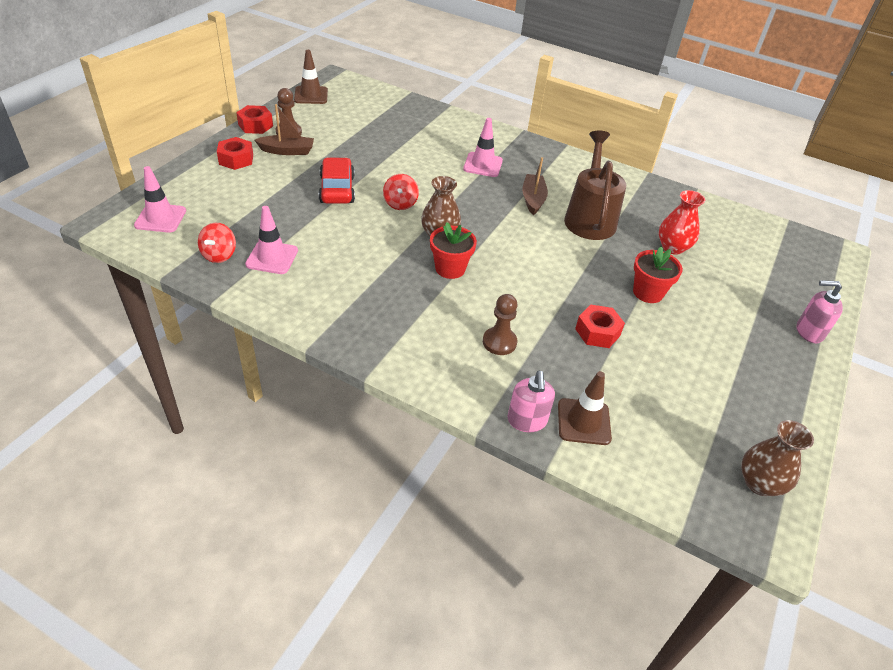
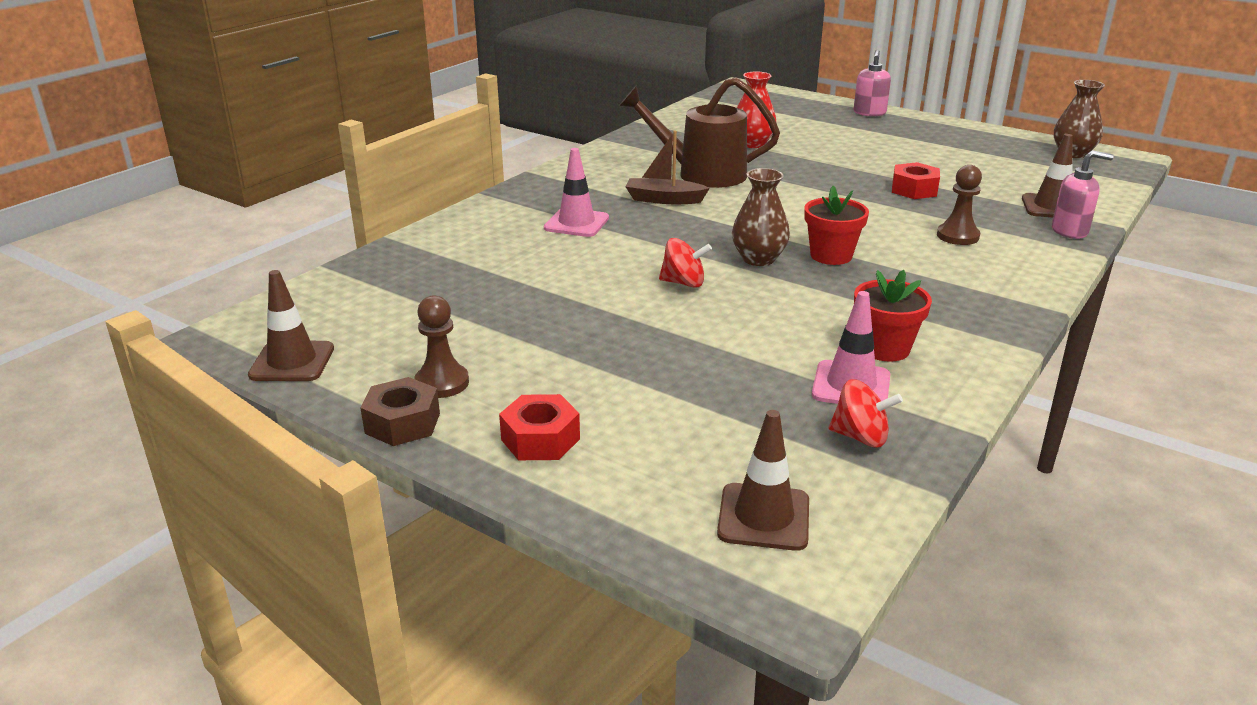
camera: 80 degrees left, 15 degrees down
pink traffic cone [134,166,186,233] -> brown traffic cone [717,410,809,551]
red nut [236,105,273,134] -> brown nut [361,377,440,446]
brown boat [255,104,314,155] -> none
red car [319,157,355,204] -> none
red flower pot [633,247,683,303] -> red flower pot moved to [854,270,932,362]

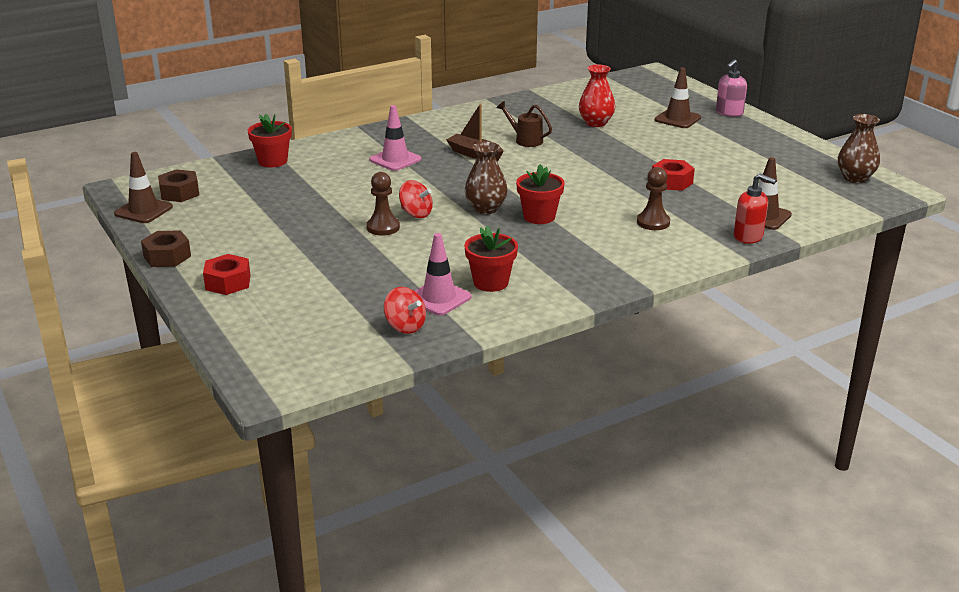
camera: 25 degrees right, 0 degrees up
brown pawn [414,295,469,398] -> brown pawn moved to [366,172,400,235]
brown watering can [619,77,780,188] -> brown watering can [496,101,552,147], size x0.51
brown traffic cone [717,410,809,551] -> brown traffic cone moved to [655,67,701,128]
pink soap dispenser [1052,150,1114,239] -> red soap dispenser [734,174,776,244]
none -> brown nut [158,169,199,202]
none -> red flower pot [248,114,292,167]

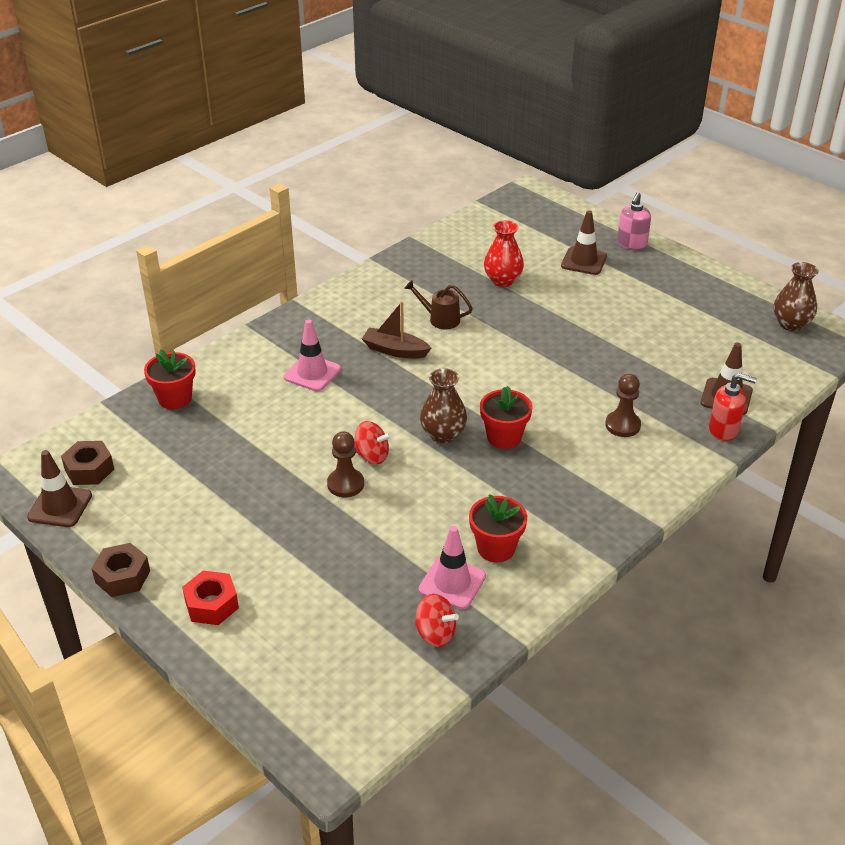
camera: 15 degrees left, 10 degrees up
red nut [652,159,695,191] -> none

